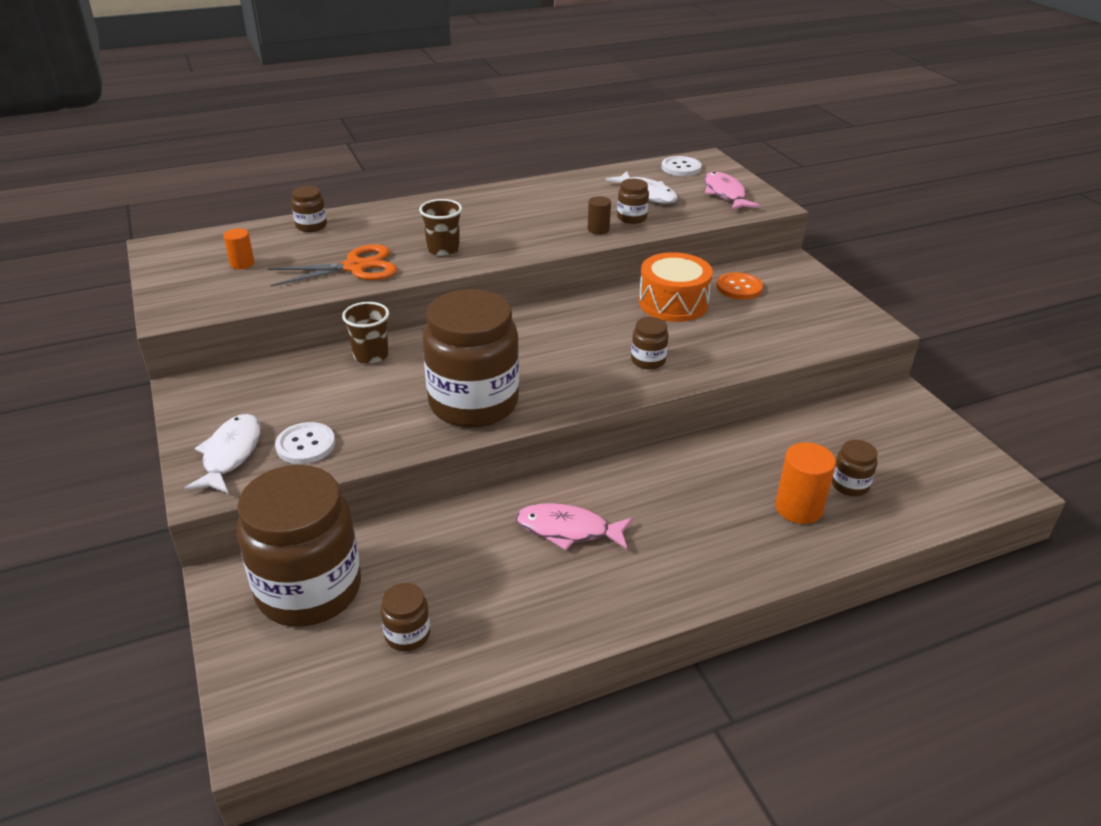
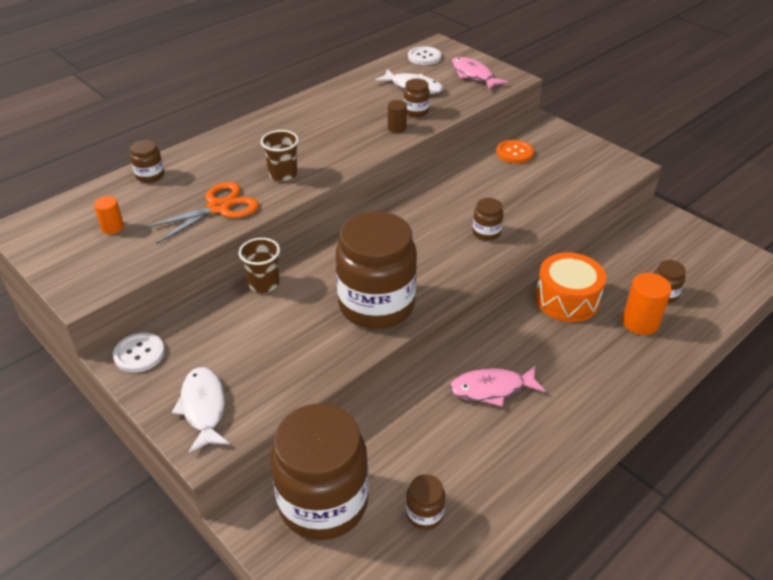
camera: 20 degrees left, 5 degrees up
white button [275,422,335,464] -> white button moved to [113,333,165,373]
orange drum [639,252,713,322] -> orange drum moved to [535,252,606,322]

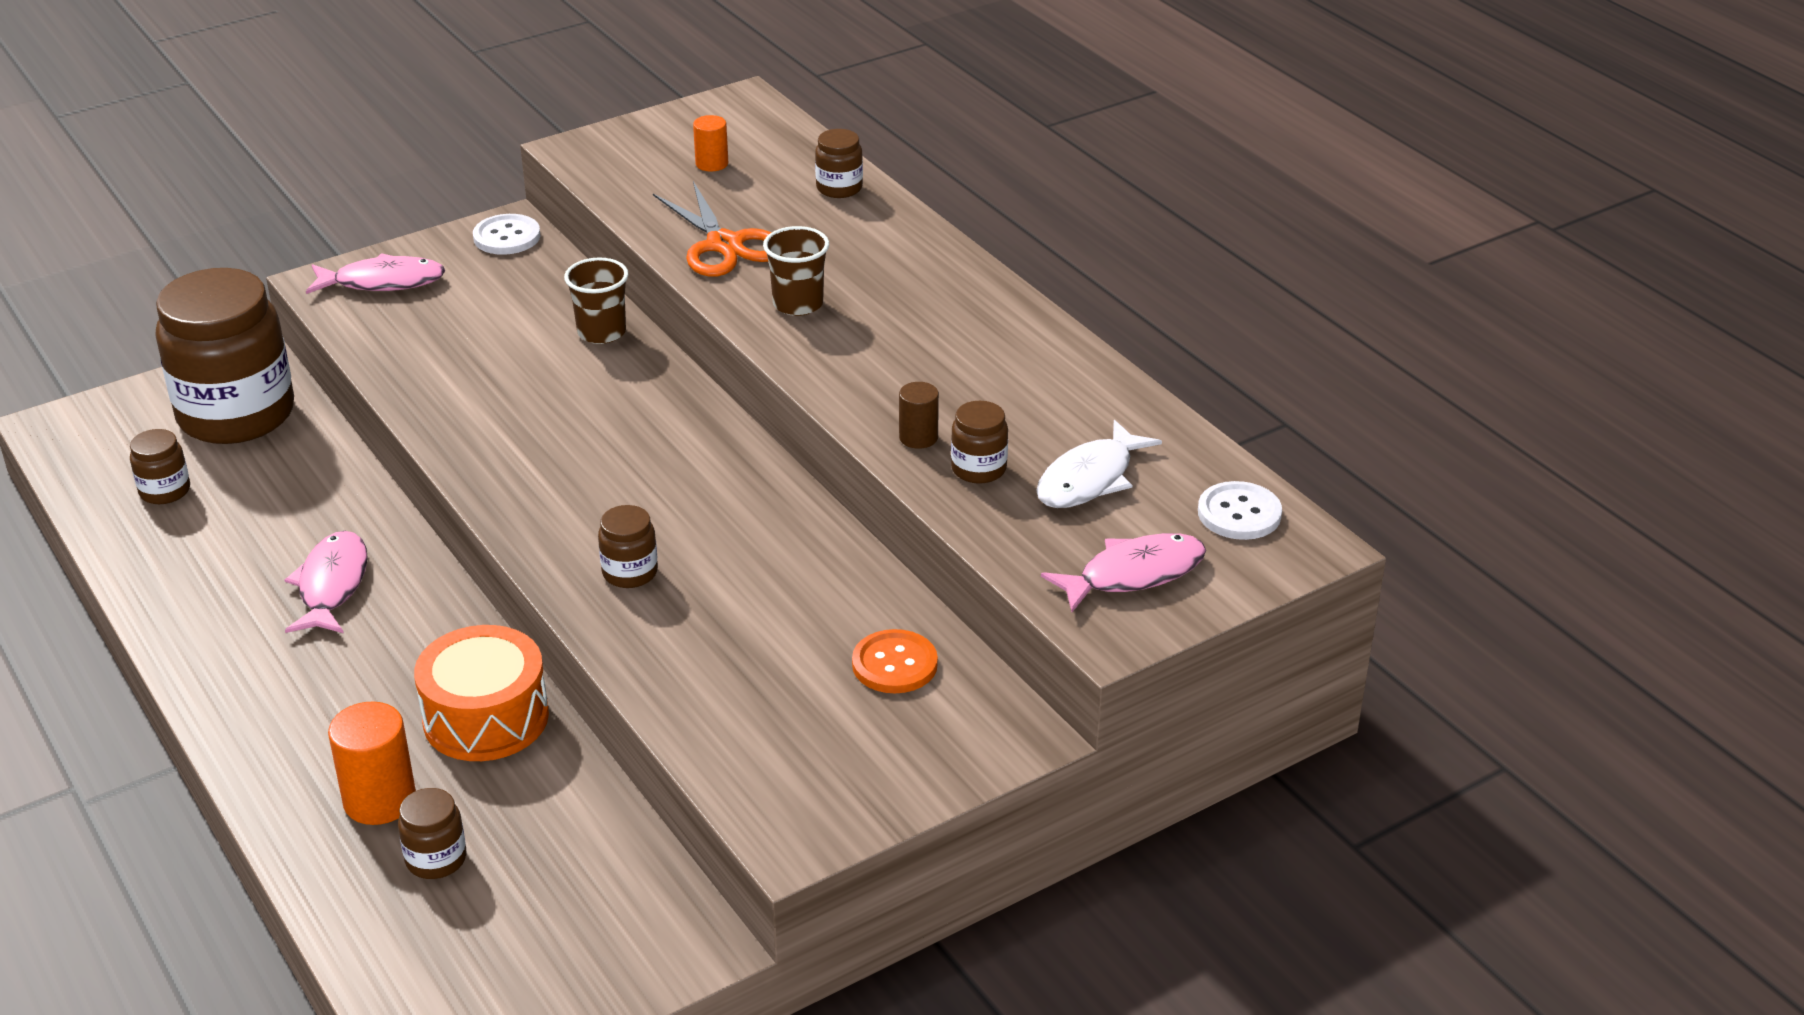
camera: 100 degrees right, 5 degrees down
white fish [172,367,230,453] -> pink fish [306,253,445,294]
brown jar [336,212,417,329] -> none

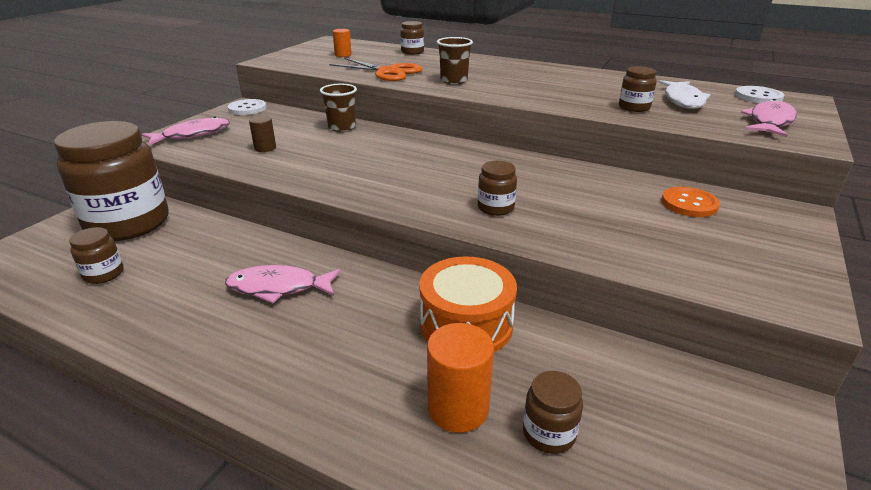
camera: 30 degrees left, 5 degrees down
pink fish [285,531,368,633] -> pink fish turned 60 degrees counterclockwise [225,265,341,303]
brown cylinder [899,382,939,449] -> brown cylinder moved to [249,116,276,152]

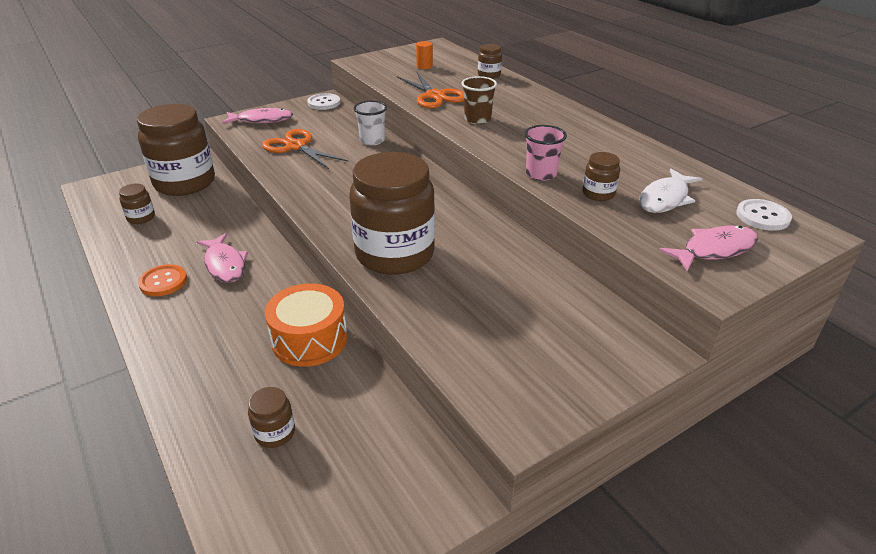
camera: 30 degrees right, 5 degrees up
pink fish [225,265,341,303] -> pink fish turned 150 degrees counterclockwise [196,233,248,283]
brown cylinder [249,116,276,152] -> orange scissors [262,129,348,169]
brown cup [320,84,357,132] -> white cup [354,101,387,145]
orange cylinder [427,323,494,433] -> none
brown jar [478,161,517,216] -> brown jar [349,152,435,275], size x2.41
orange button [661,187,720,217] -> orange button moved to [138,264,187,296]
none -> pink cup [525,125,567,181]

